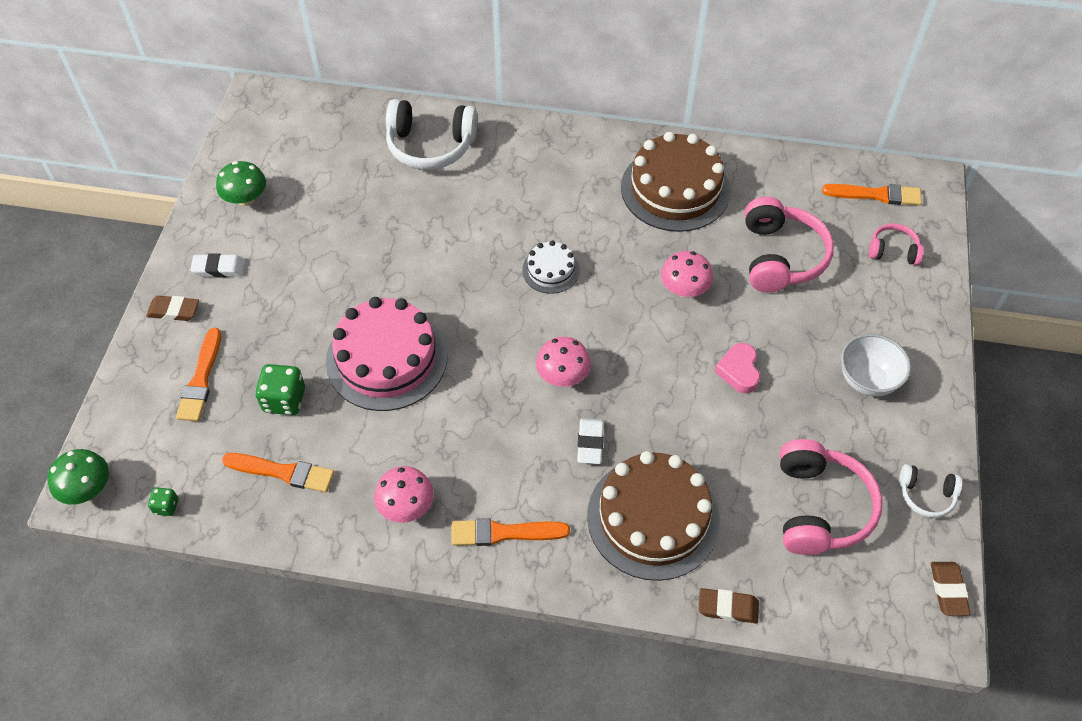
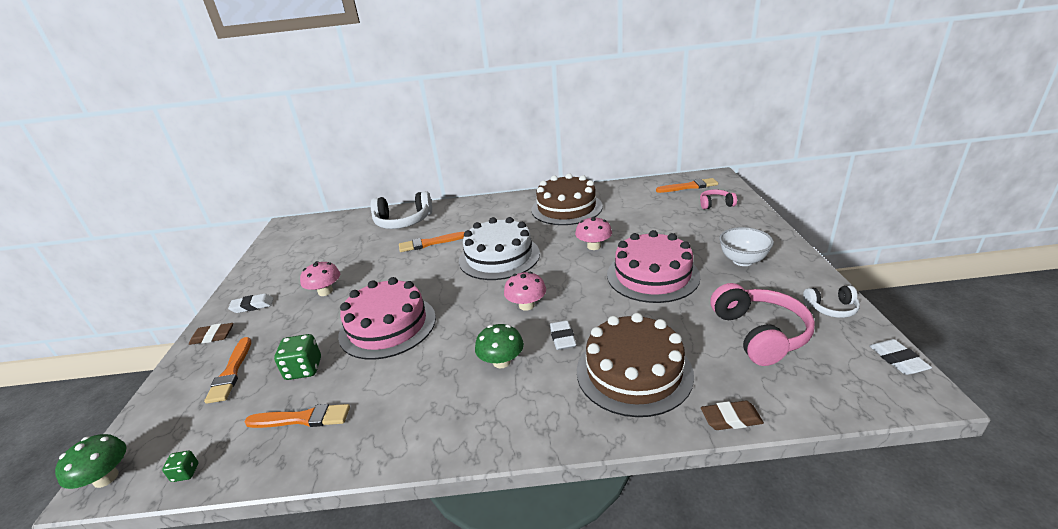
camera: 10 degrees left, 25 degrees down
green mushroom [216,161,266,206] -> green mushroom moved to [475,324,524,368]
pink mushroom [374,466,434,523] -> pink mushroom moved to [300,261,340,296]
orange brush [451,518,570,546] -> orange brush moved to [399,232,464,252]
white cake [522,241,580,294] -> white cake [459,217,540,280], size x2.01
pink heart [714,343,760,393] -> pink cake [607,230,701,303]
pink headphones [745,197,834,292] -> none
brown eraser [931,562,971,616] -> white eraser [869,339,932,375]

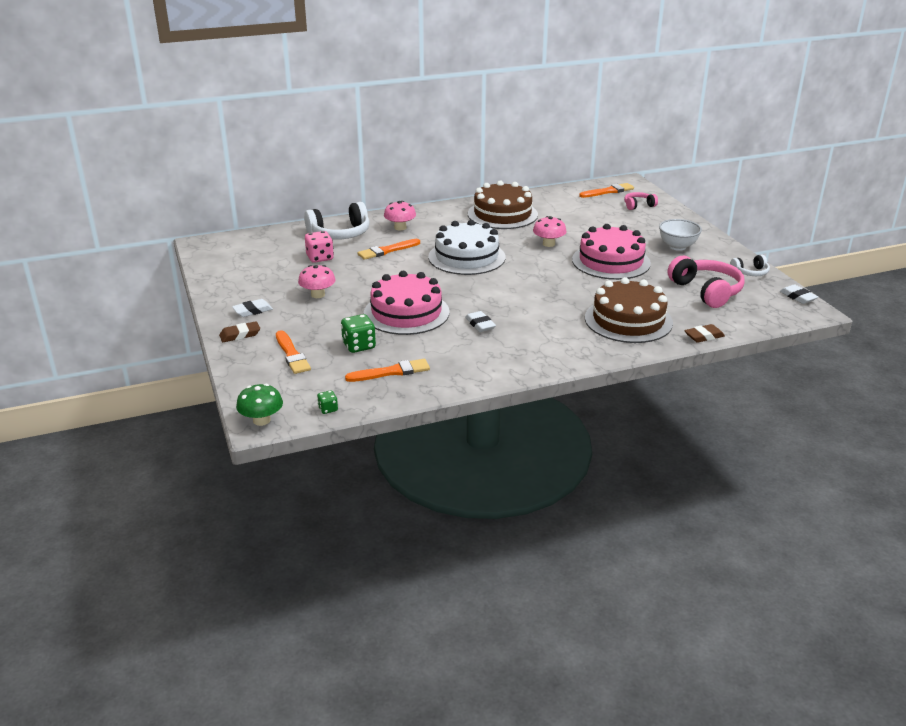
camera: 20 degrees left, 0 degrees up
green mushroom [475,324,524,368] -> none
pink mushroom [504,272,546,311] -> pink mushroom moved to [384,201,416,230]
white eraser [549,320,577,350] -> white eraser moved to [465,311,496,332]
none -> pink dice [305,231,334,263]

